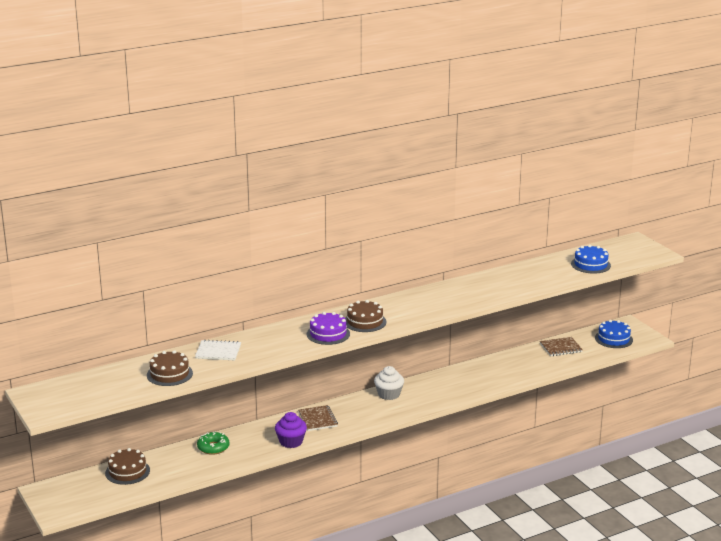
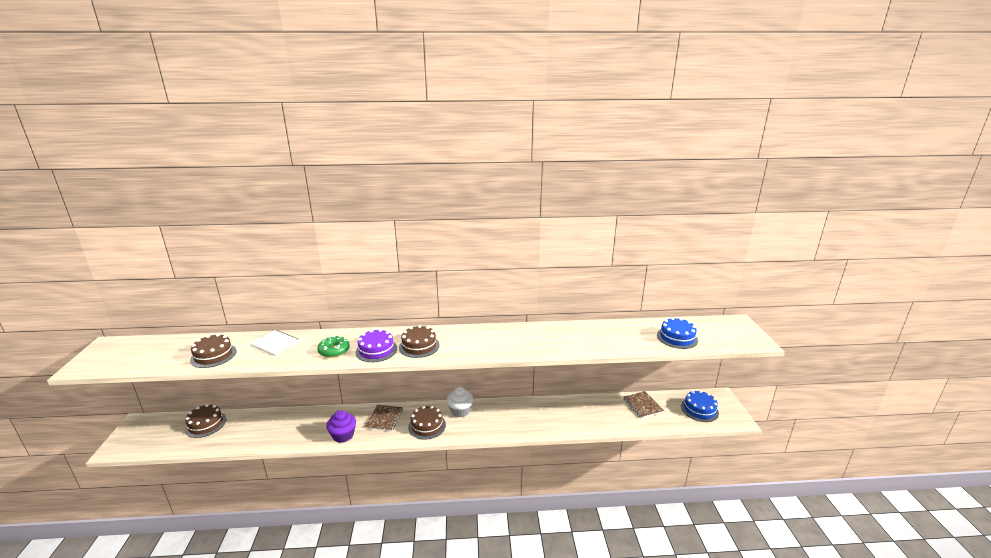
camera: 25 degrees right, 0 degrees up
green donut [197,431,230,455] -> green donut moved to [317,335,350,358]
brown notebook [540,337,583,356] -> brown notebook turned 60 degrees clockwise [623,391,664,418]
none -> brown cake [408,406,446,440]

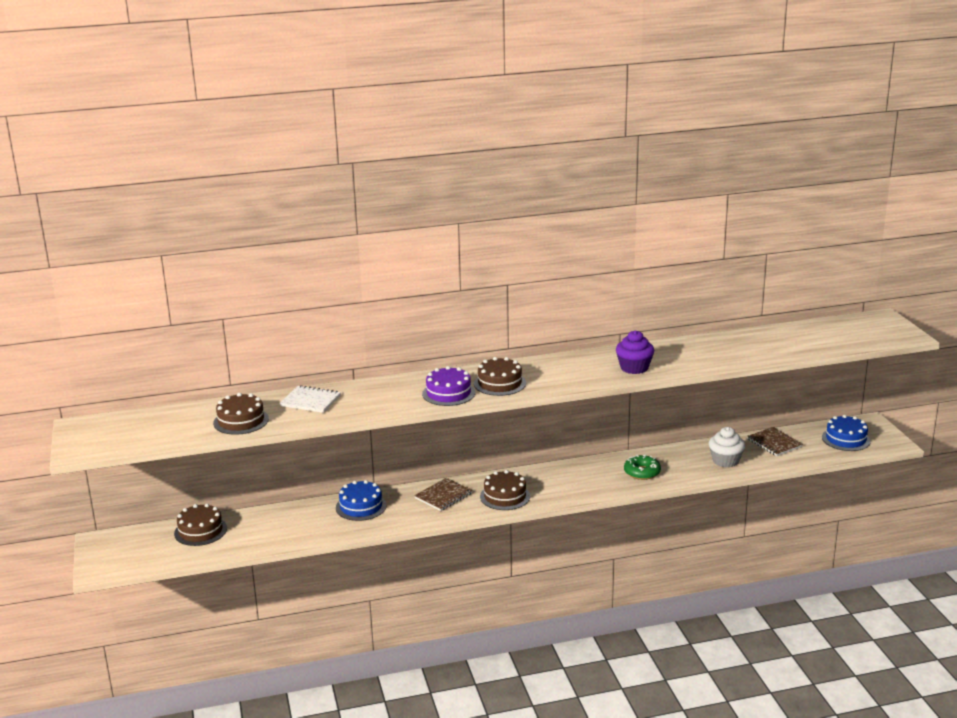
camera: 10 degrees left, 0 degrees up
green donut [317,335,350,358] -> green donut moved to [624,455,661,480]
purple cupcake [326,410,356,443] -> purple cupcake moved to [616,330,654,374]
brown notebook [365,405,403,431] -> brown notebook turned 45 degrees clockwise [414,478,473,511]
white cupcake [447,387,474,417] -> white cupcake moved to [709,427,745,468]
blue cake [657,317,698,349] -> blue cake moved to [336,480,387,521]

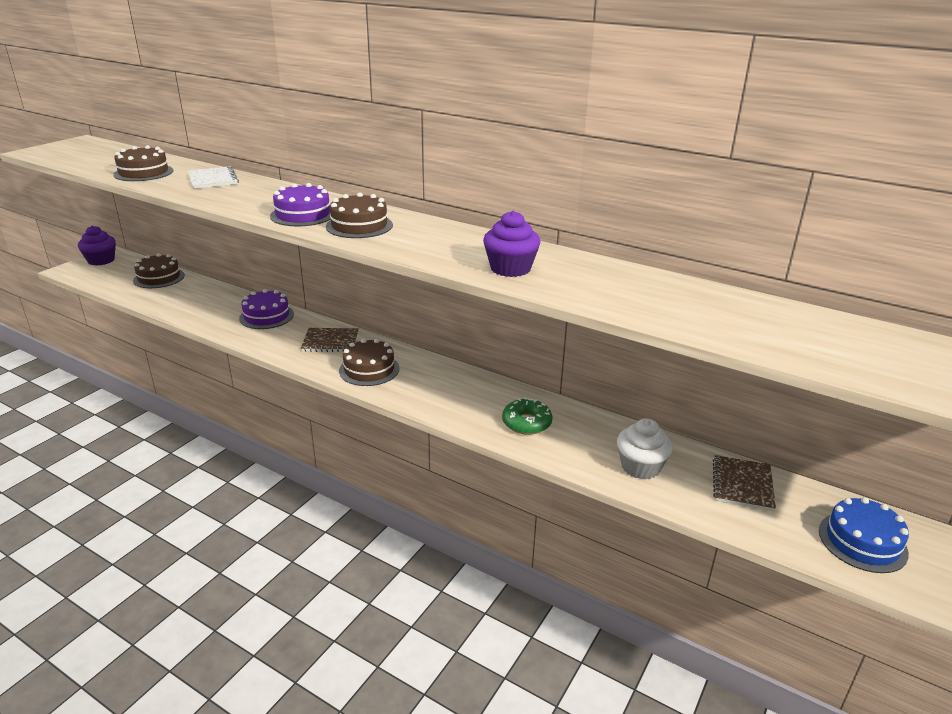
camera: 45 degrees right, 5 degrees up
blue cake [336,480,387,521] -> purple cake [239,289,294,329]
none -> purple cupcake [78,226,116,266]

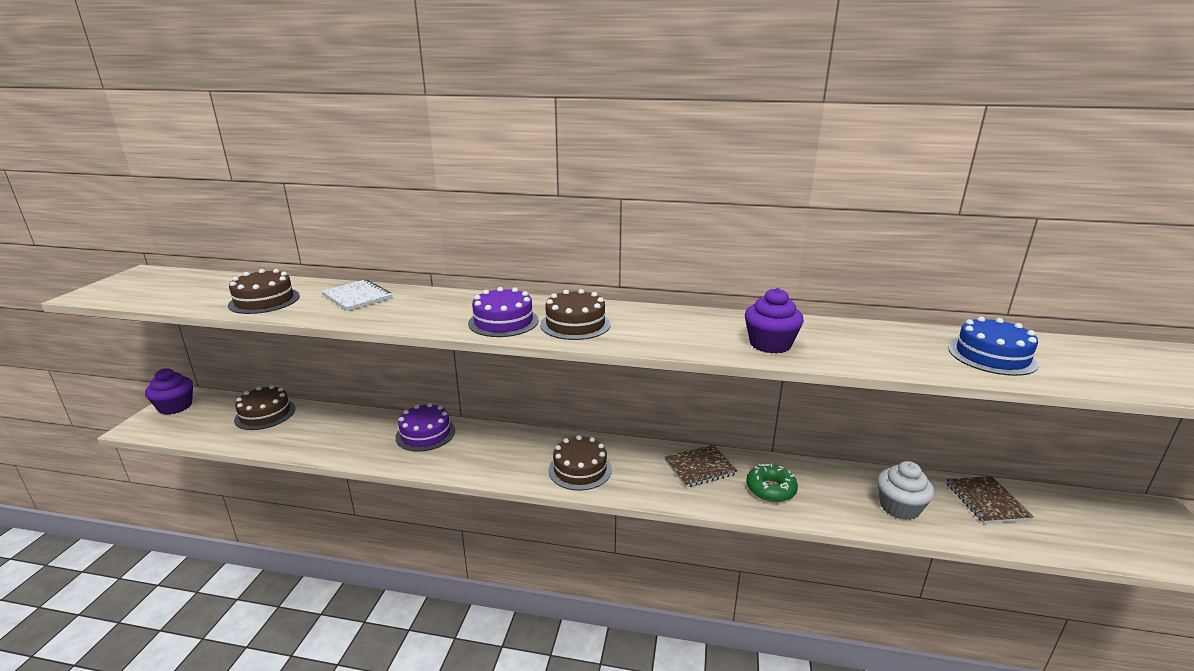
camera: 20 degrees left, 5 degrees down
brown notebook [301,328,359,352] -> brown notebook moved to [664,445,737,487]
blue cake [819,497,909,573] -> blue cake moved to [948,316,1039,376]

